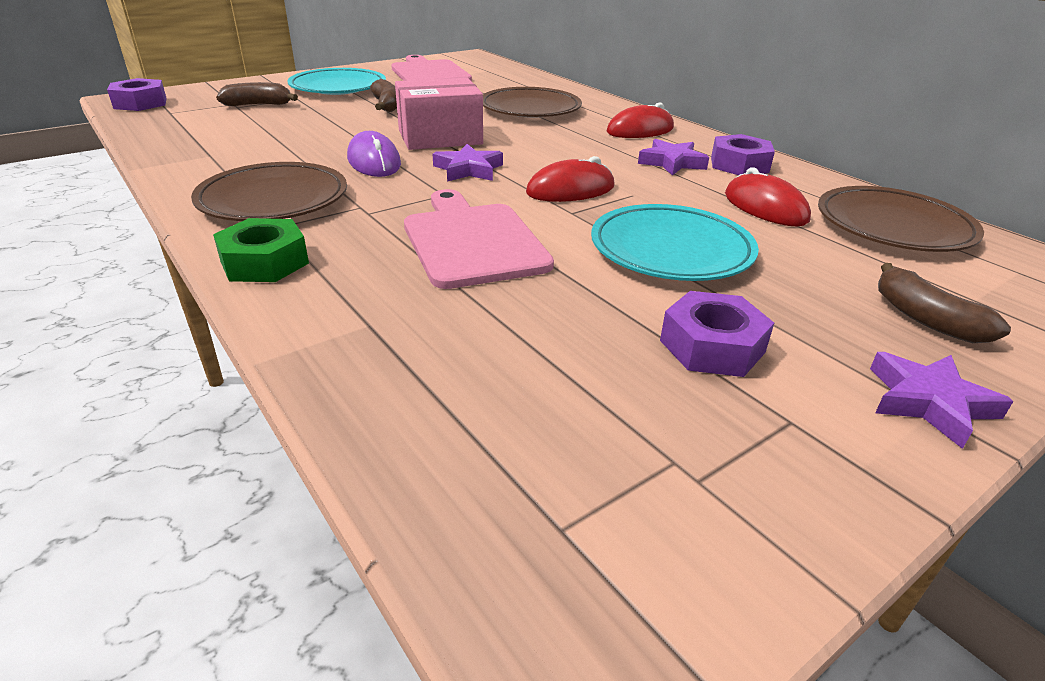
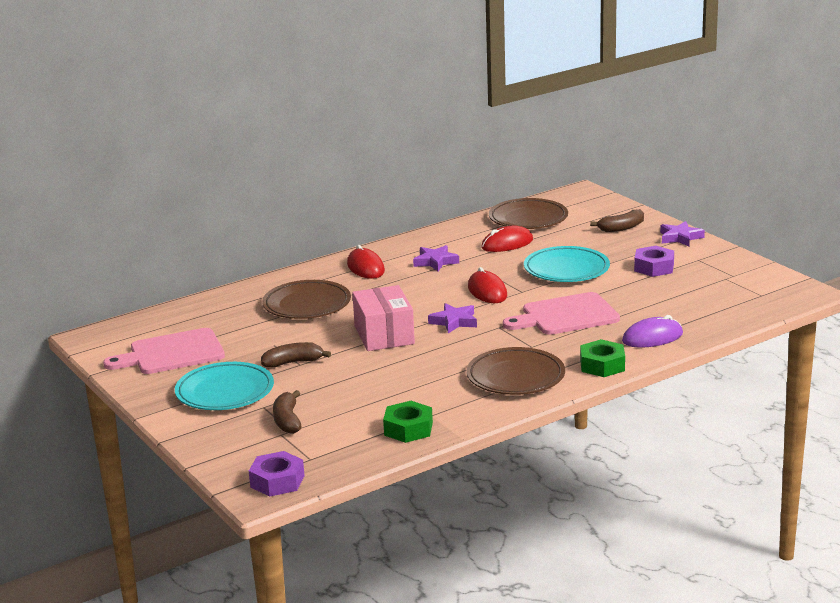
camera: 85 degrees left, 10 degrees down
purple mouse [347,131,401,177] -> purple mouse moved to [622,315,683,348]
purple nut [711,134,775,175] -> none
none -> green nut [383,401,433,443]

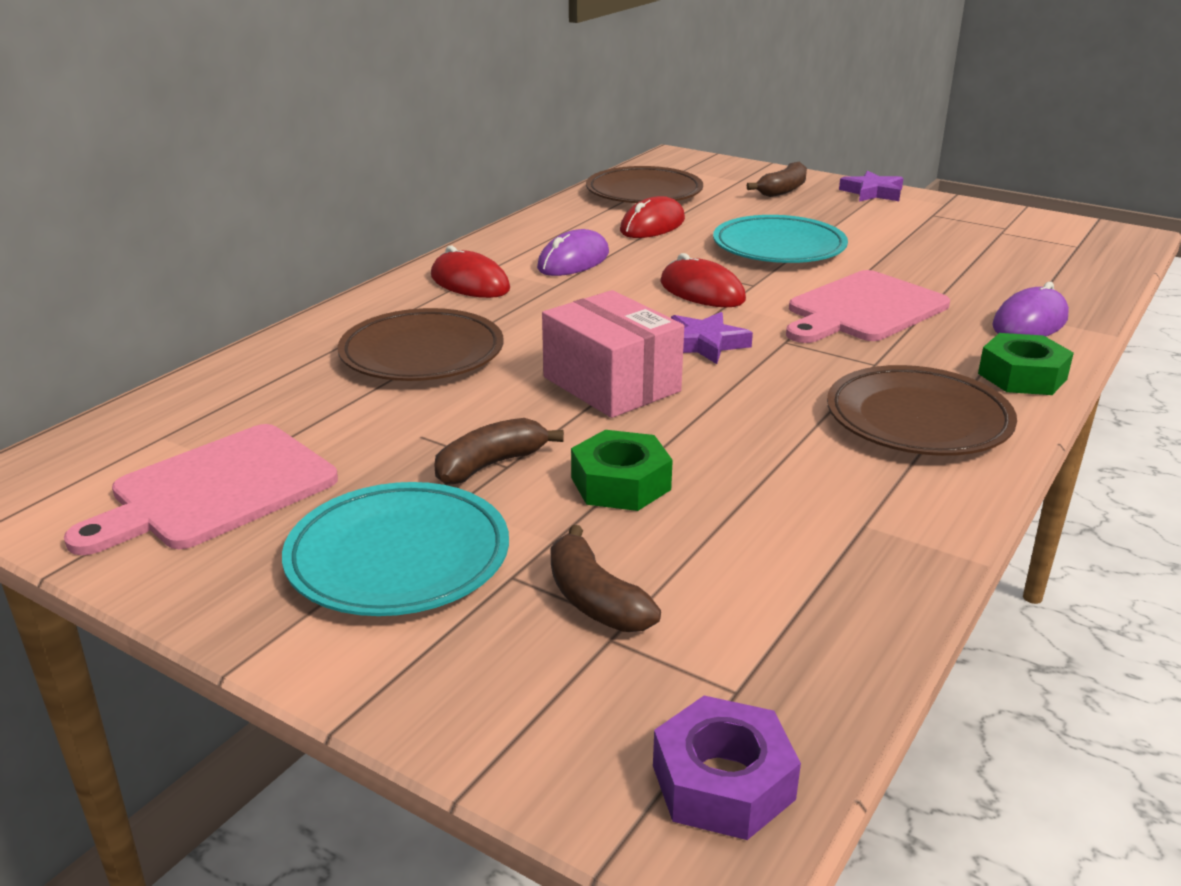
camera: 25 degrees left, 5 degrees up
green nut [383,401,433,443] -> green nut moved to [571,430,673,511]
purple star [413,245,459,271] -> purple mouse [537,229,609,276]
purple nut [634,246,674,277] -> none

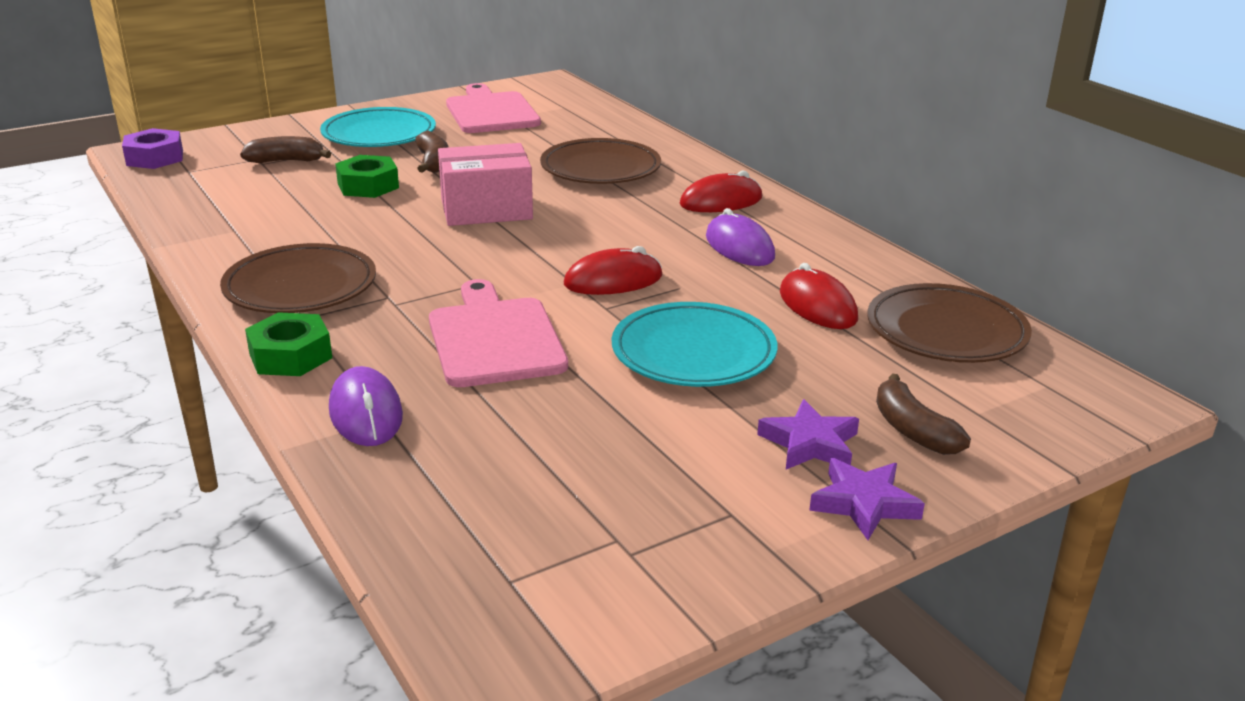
camera: 115 degrees right, 0 degrees up
purple star [671,312,753,364] -> purple star moved to [757,399,859,469]

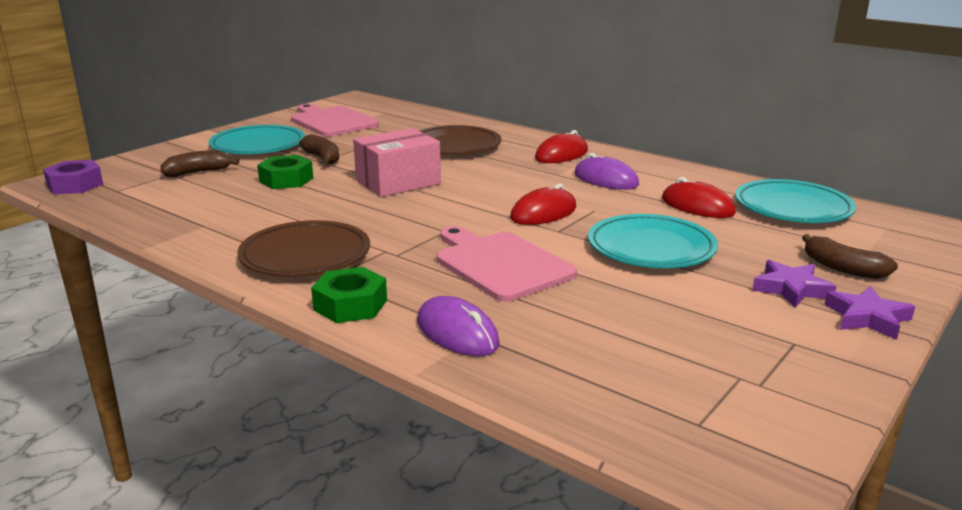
camera: 20 degrees left, 5 degrees down
brown plate [867,283,1032,363] -> turquoise plate [735,179,856,223]

